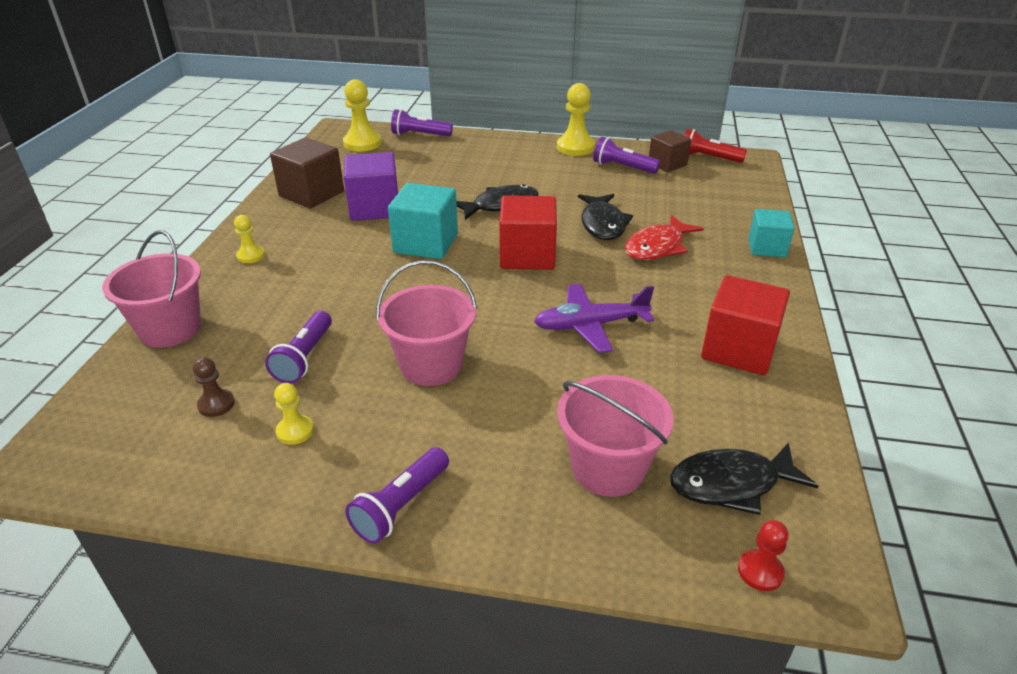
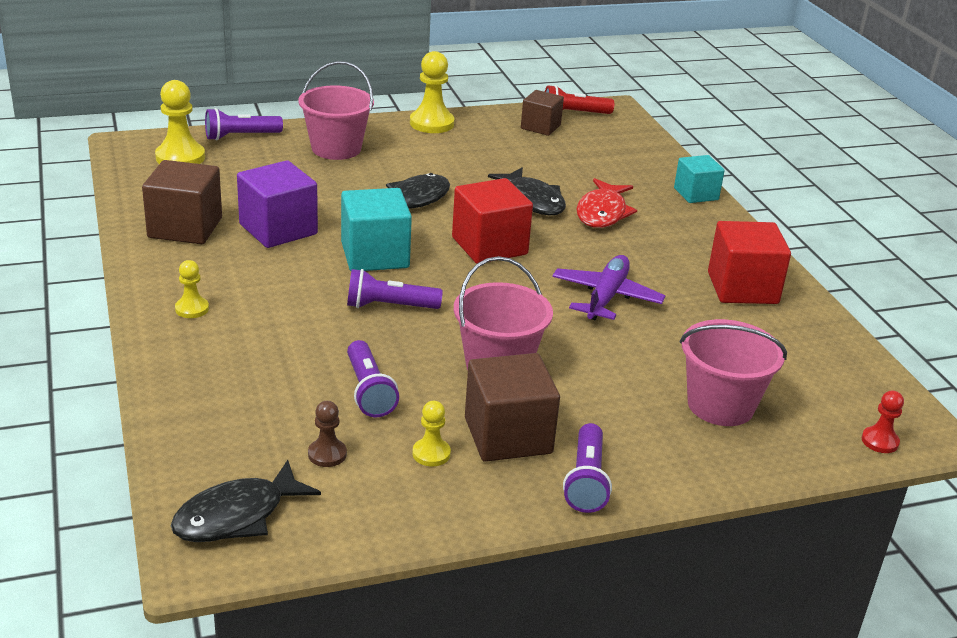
camera: 30 degrees left, 5 degrees down
pink bucket [102,230,201,348] -> pink bucket moved to [299,61,374,160]
purple plane [534,284,654,353] -> purple plane turned 150 degrees clockwise [552,255,665,320]
purple flashlight [593,137,660,174] -> purple flashlight moved to [347,269,443,309]
black fish [670,443,819,515] -> black fish moved to [171,460,321,542]
none -> brown cube [465,353,560,462]

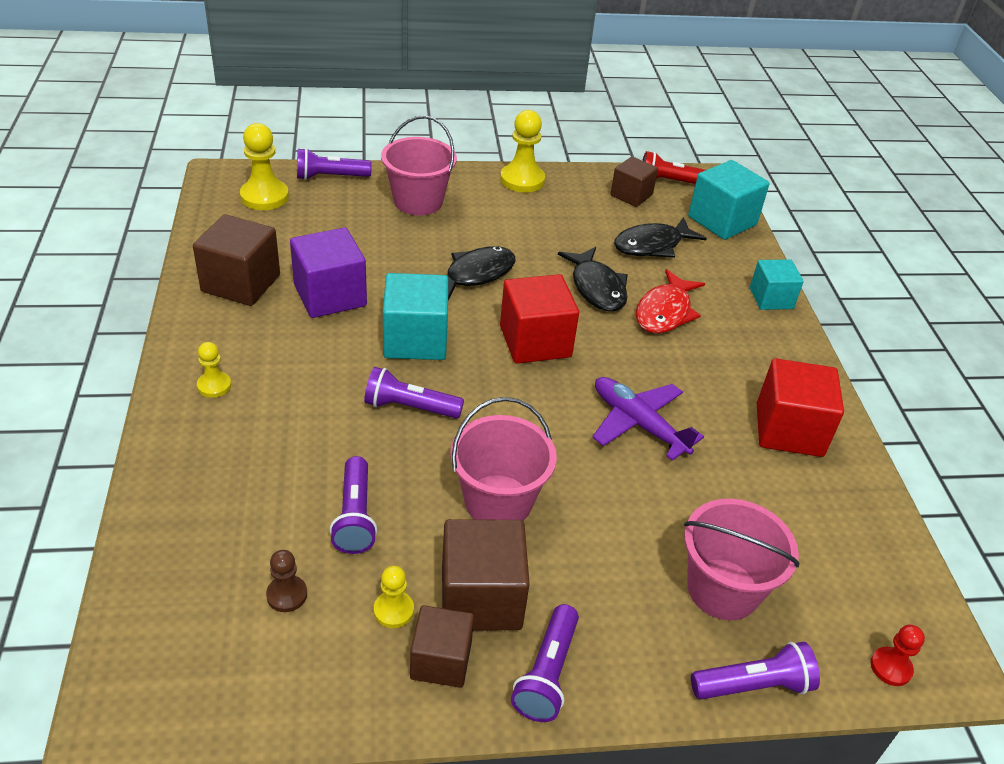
camera: 10 degrees right, 10 degrees up
black fish [171,460,321,542] -> black fish moved to [614,217,707,258]
purple plane [552,255,665,320] -> purple plane turned 75 degrees counterclockwise [592,377,704,461]
none -> brown cube [410,605,474,688]
none -> turquoise cube [688,160,769,240]
none -> purple flashlight [691,642,820,699]

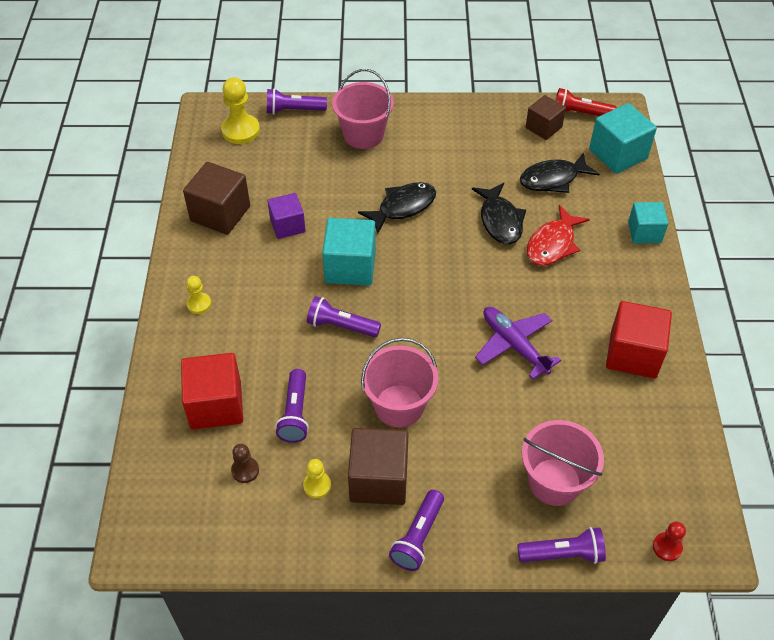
camera: 10 degrees right, 10 degrees up
purple cube [290,228,367,318] -> purple cube [268,193,306,239], size x0.65
brown cube [410,605,474,688] -> none
yellow pawn [500,110,545,193] -> none
red cube [500,274,579,364] -> red cube moved to [181,353,243,430]

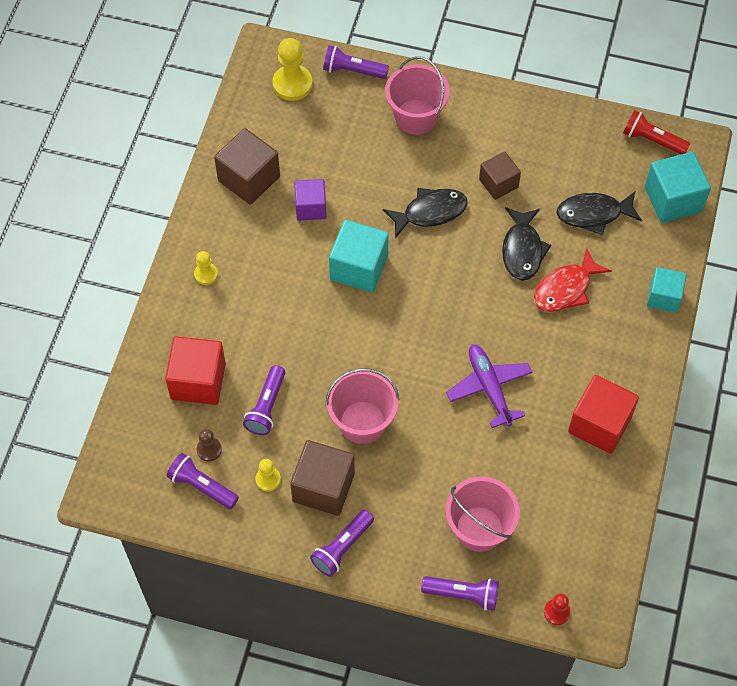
camera: 15 degrees right, 10 degrees up
purple flashlight [307,296,381,337] -> purple flashlight moved to [167,453,239,509]
brown cube [526,95,566,140] -> brown cube moved to [479,151,521,200]

